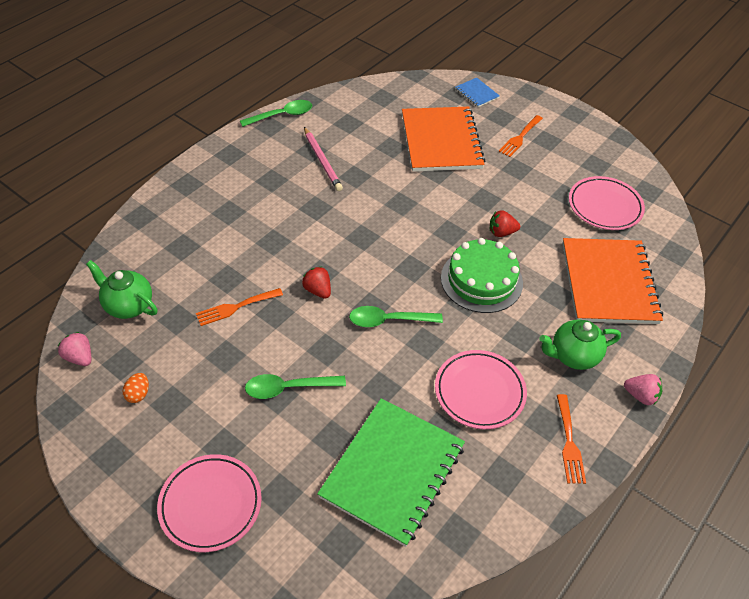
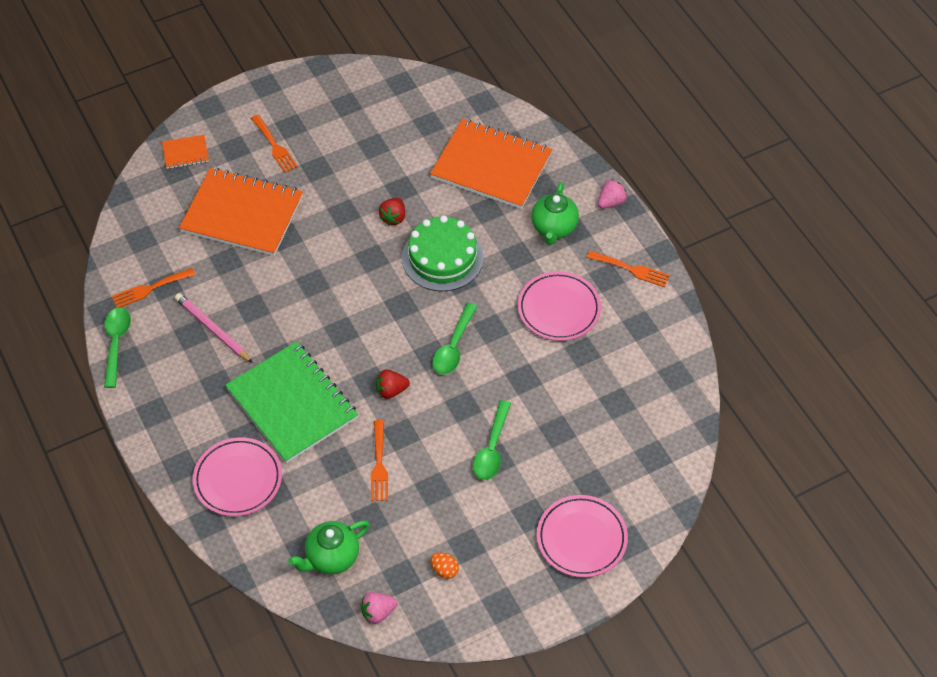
camera: 65 degrees left, 5 degrees up
pink pencil [304,127,343,191] -> pink pencil turned 135 degrees counterclockwise [175,293,253,363]
green notebook [317,398,465,547] -> green notebook moved to [225,341,358,463]
blue notebook [455,77,500,107] -> orange notebook [162,135,209,169]
pink plate [569,176,645,230] -> pink plate moved to [193,437,282,516]
none -> orange fork [112,268,196,308]

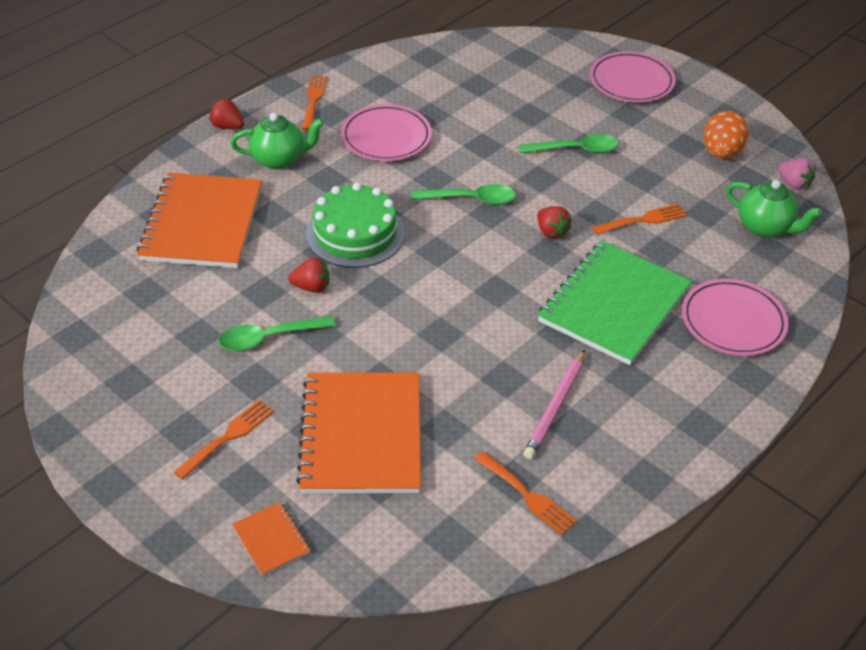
camera: 110 degrees left, 10 degrees down
green spoon [104,307,131,388] -> green spoon moved to [219,316,335,351]
orange egg [431,552,459,579] -> orange egg [704,111,749,159], size x1.88
pink strawberry [598,179,627,208] -> red strawberry [209,99,244,129]

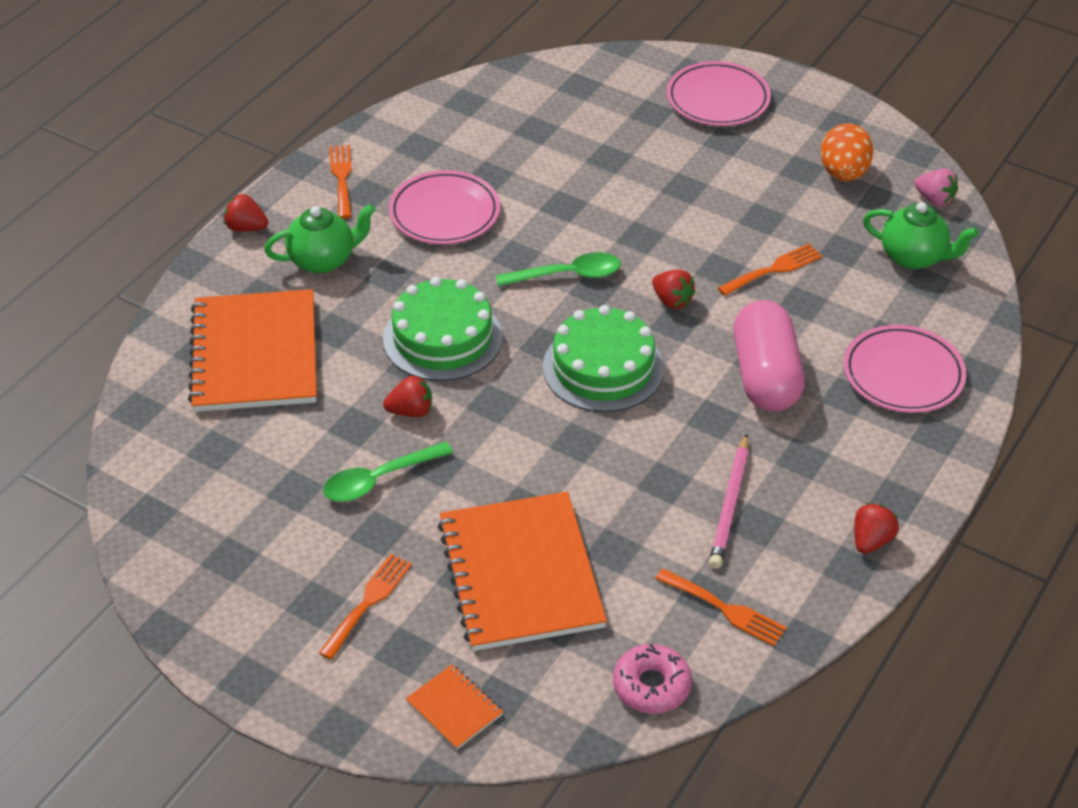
camera: 10 degrees left, 0 degrees up
green spoon [519,134,618,153] -> none
green notebook [538,241,692,365] -> pink capsule [733,300,805,411]
none -> green cake [543,305,664,412]
none -> pink donut [613,644,692,714]
none -> red strawberry [854,503,899,554]

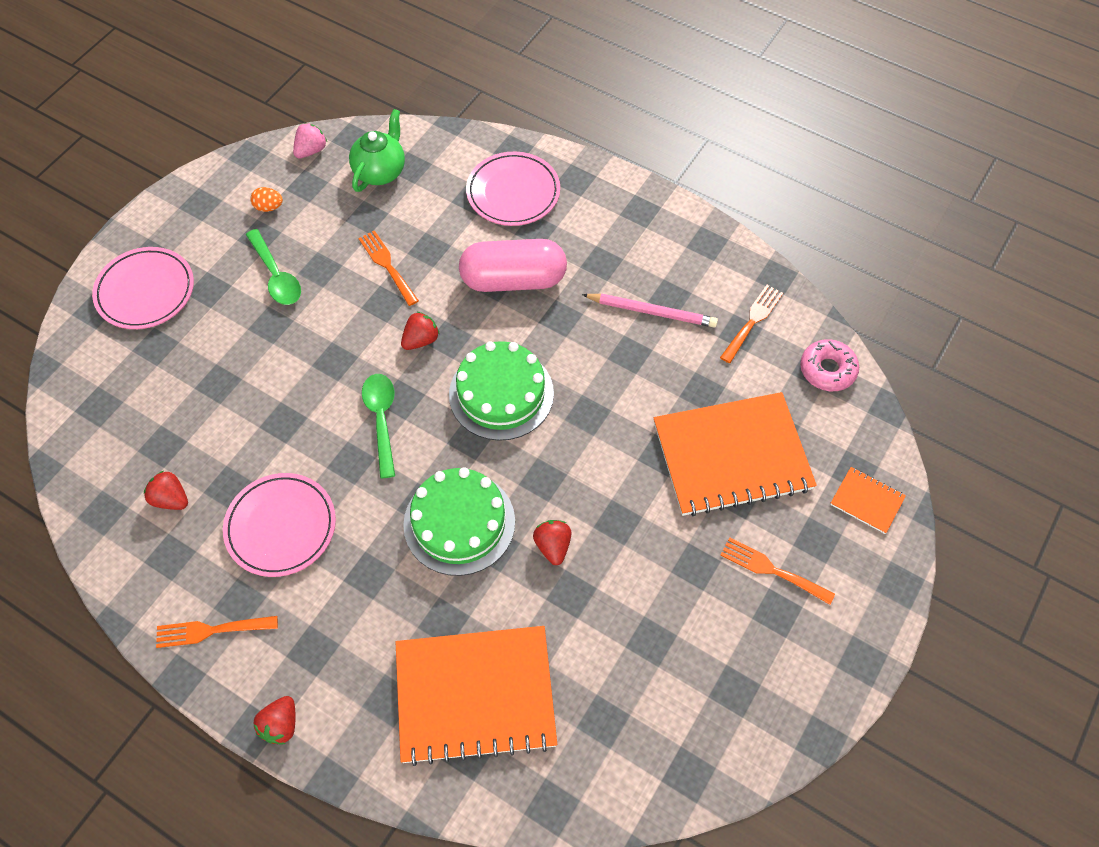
camera: 90 degrees left, 15 degrees up
green teapot [264,204,376,273] -> none
green spoon [323,442,453,502] -> green spoon moved to [246,229,301,305]
orange notebook [406,664,503,750] -> orange notebook turned 75 degrees clockwise [830,467,906,534]
orange egg [821,123,873,181] -> orange egg [250,187,283,212], size x0.53
red strawberry [854,503,899,554] -> red strawberry moved to [144,471,188,510]

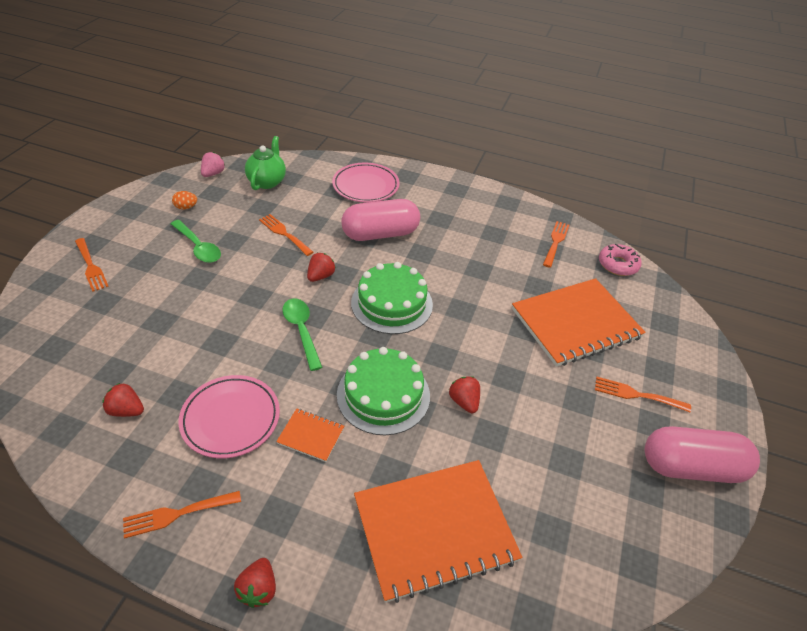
camera: 15 degrees left, 15 degrees down
pink plate [92,247,194,329] -> orange fork [75,238,109,292]
pink pencil [582,294,718,327] -> none
orange notebook [830,467,906,534] -> orange notebook moved to [276,408,344,462]
none -> pink capsule [645,426,760,483]

